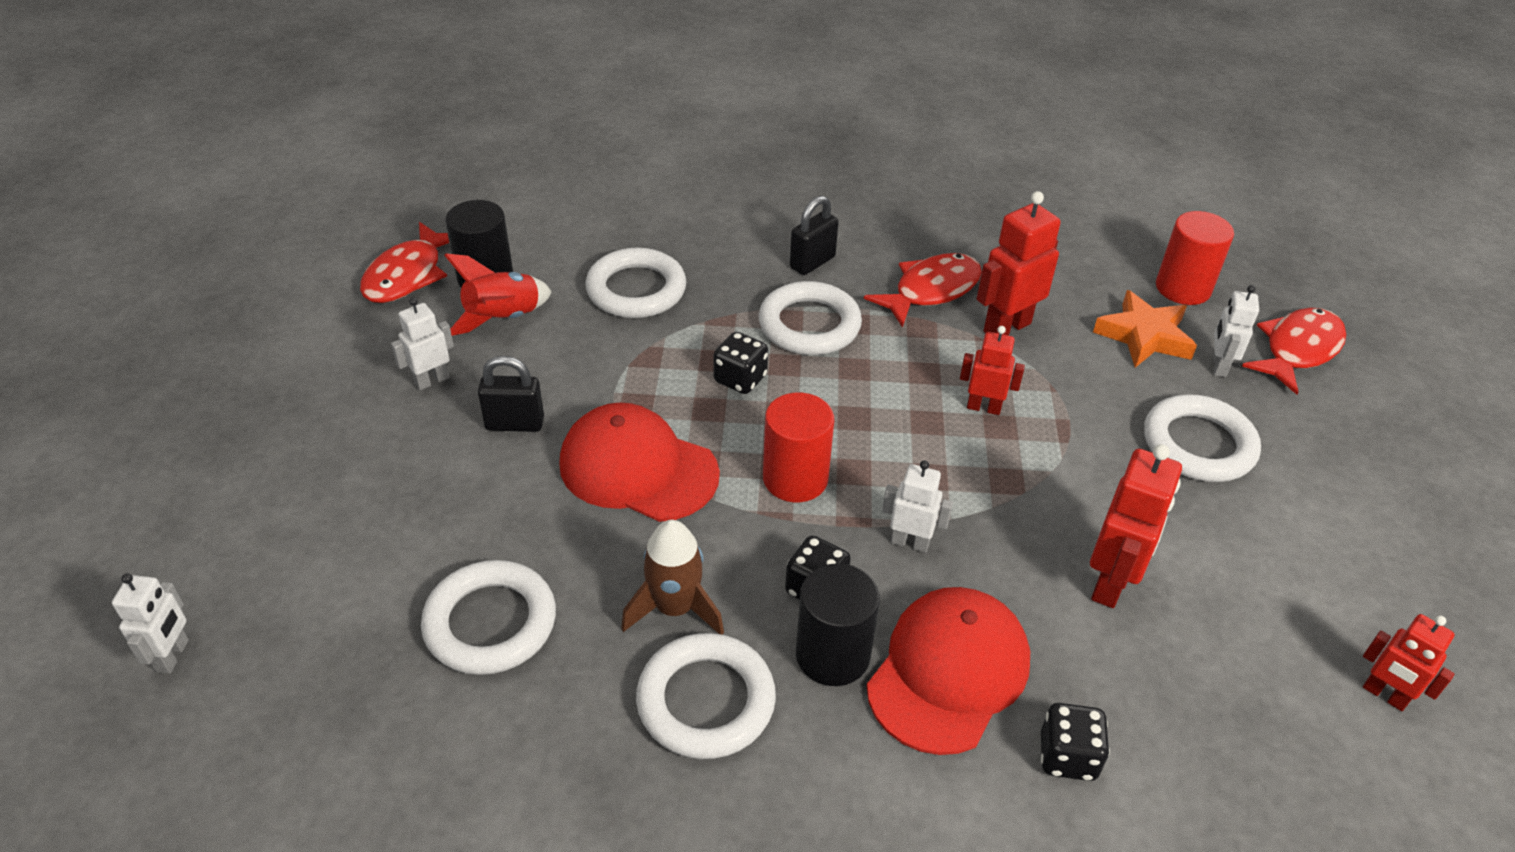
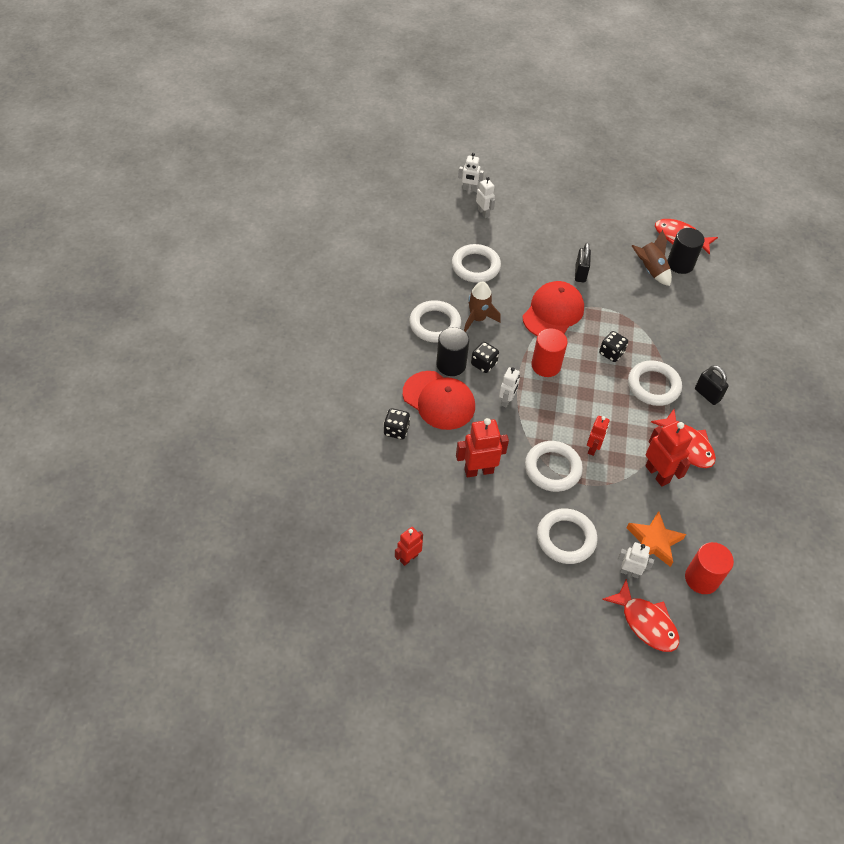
camera: 95 degrees right, 10 degrees up
white robot [391,298,454,390] -> white robot moved to [476,177,495,218]
red rocket [444,254,552,336] -> brown rocket [632,230,672,286]
white ring [586,248,686,318] -> white ring moved to [525,441,583,492]
red robot [1090,444,1182,608] -> red robot turned 135 degrees clockwise [456,418,509,478]

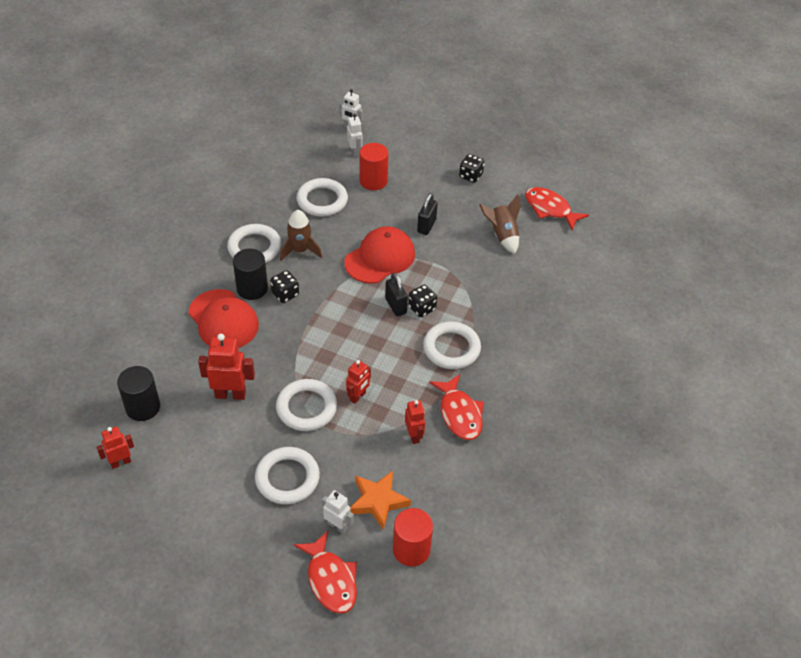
camera: 15 degrees right, 5 degrees down
black dice [383,408,410,439] -> black dice moved to [459,154,484,183]
white robot [499,367,520,408] -> none
red cylinder [531,328,568,377] -> red cylinder moved to [360,143,388,190]
red robot [645,421,692,487] -> red robot [405,400,425,444], size x0.62
black cylinder [667,228,705,274] -> black cylinder moved to [117,366,160,421]
black padlock [695,365,729,405] -> black padlock moved to [385,273,408,316]

